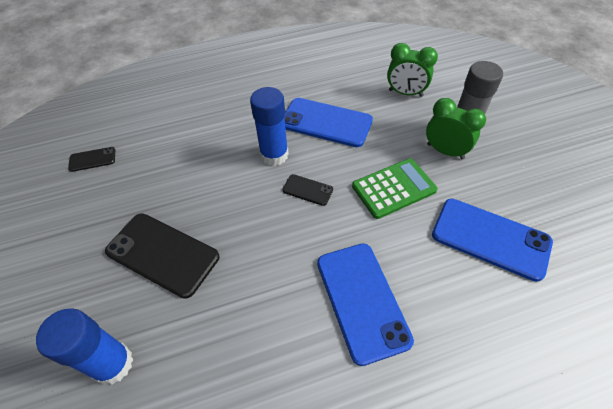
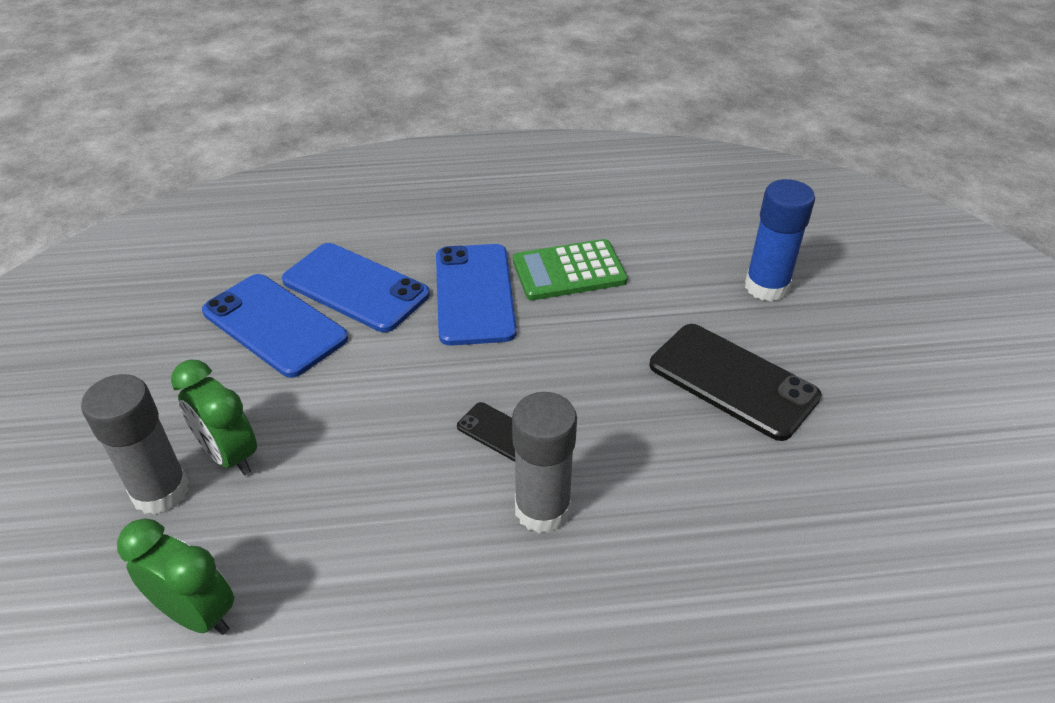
camera: 170 degrees left, 10 degrees down
black phone [68,147,115,172] -> none
blue glue stick [250,87,289,166] -> grey glue stick [512,392,577,533]
blue phone [284,98,373,147] -> blue phone moved to [282,243,430,332]
green calculator [352,158,438,219] -> green calculator moved to [513,239,628,300]

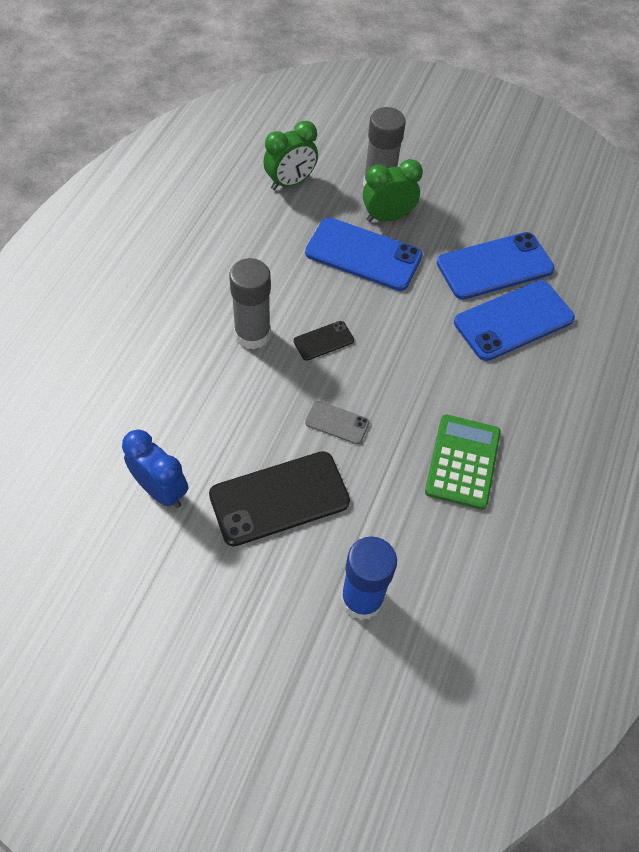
camera: 115 degrees right, 15 degrees up
blue phone [436,244,517,346] -> blue phone moved to [305,217,423,291]
none -> blue clock [122,429,188,508]
none -> grey phone [305,401,370,444]

